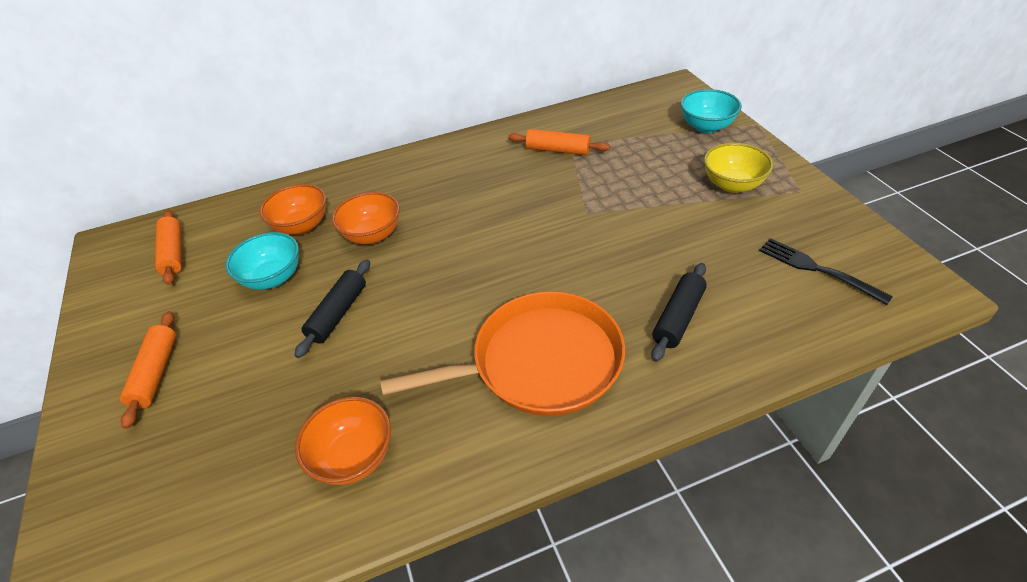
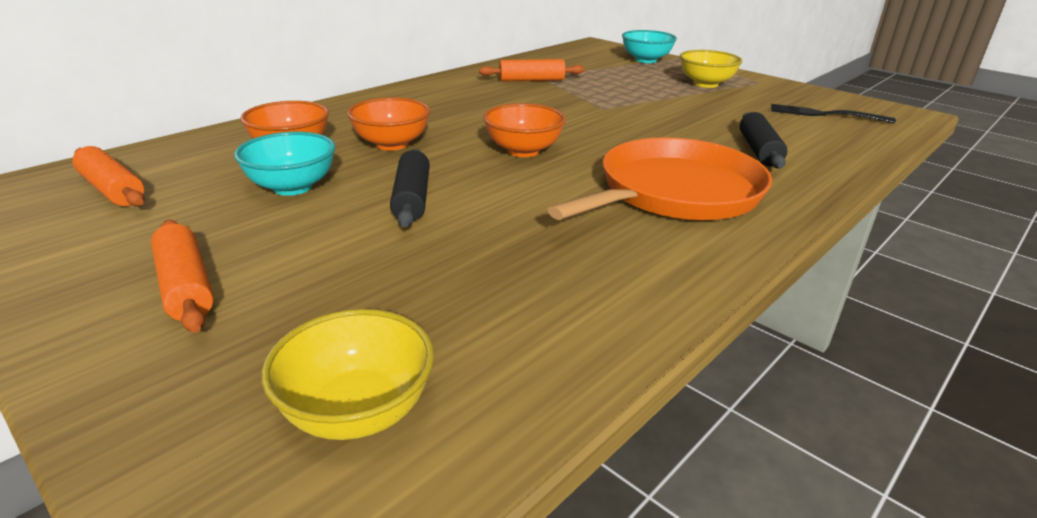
camera: 30 degrees left, 15 degrees down
orange bowl [295,397,391,485] -> orange bowl moved to [483,103,566,157]
none -> yellow bowl [261,309,434,440]

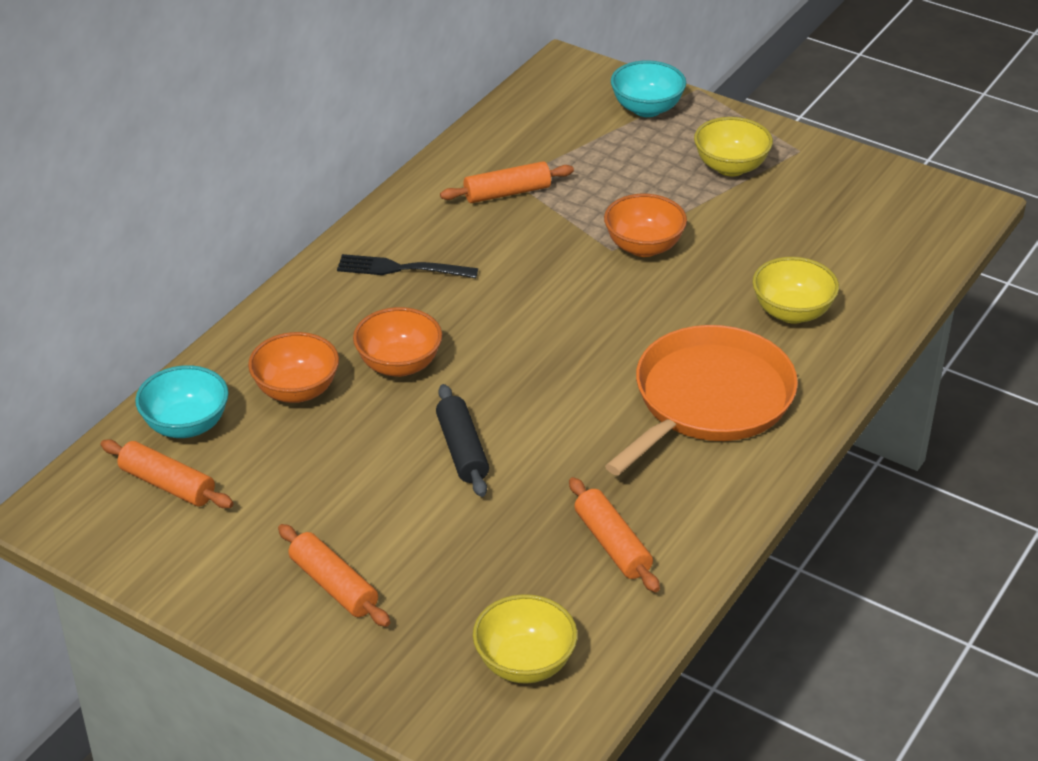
camera: 10 degrees left, 10 degrees up
turquoise bowl [234,132,335,196] -> turquoise bowl moved to [135,365,229,438]
orange bowl [483,103,566,157] -> orange bowl moved to [604,194,687,257]
black rolling pin [740,112,788,169] -> yellow bowl [752,257,839,324]
black fork [771,104,896,123] -> black fork moved to [337,254,478,278]
none -> orange rolling pin [569,477,660,593]

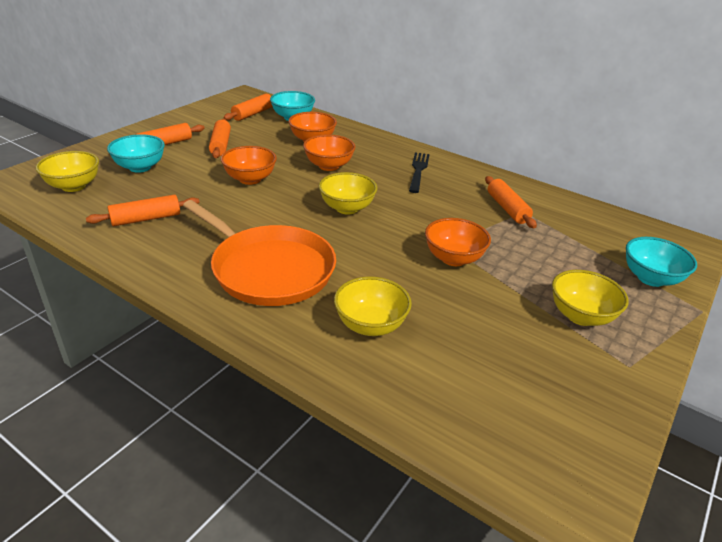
camera: 90 degrees right, 5 degrees down
black rolling pin [436,384,489,497] -> orange bowl [221,146,277,185]
none -> turquoise bowl [107,134,165,173]
none -> orange rolling pin [209,119,231,158]
none -> yellow bowl [319,172,377,214]

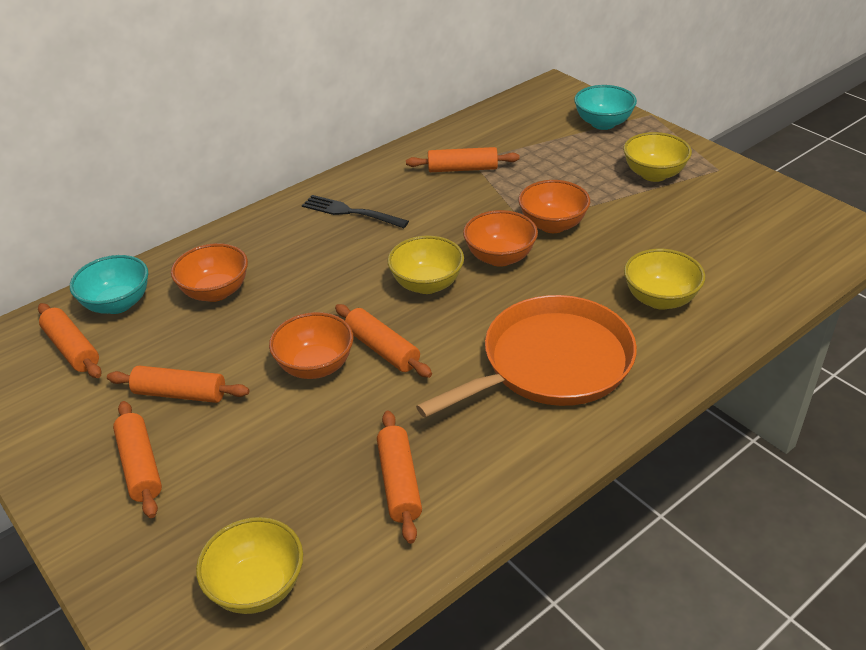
camera: 70 degrees left, 5 degrees up
turquoise bowl [107,134,165,173] -> none
orange bowl [303,134,355,171] -> orange bowl moved to [463,210,538,267]
none -> orange rolling pin [335,304,432,378]

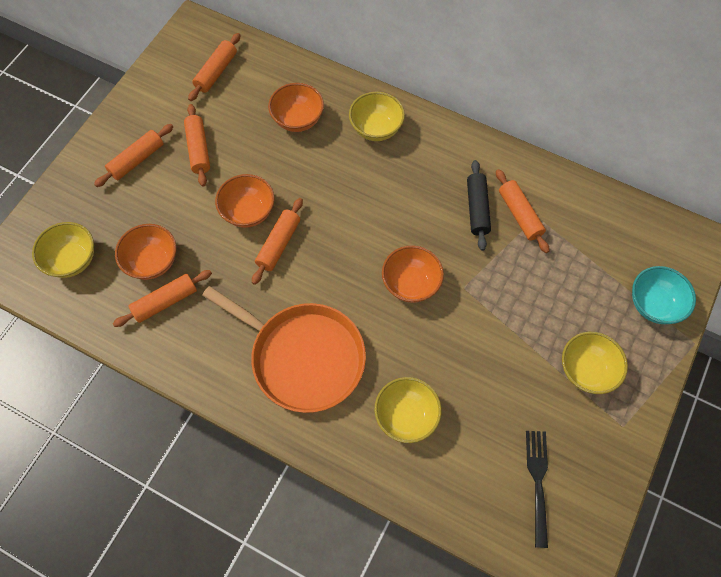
camera: 65 degrees right, 25 degrees up
turquoise bowl [70,255,148,314] -> none
black fork [302,195,409,228] -> black fork moved to [526,431,548,548]
yellow bowl [387,235,464,294] -> yellow bowl moved to [349,92,405,141]
orange bowl [518,180,590,233] -> orange bowl moved to [115,224,176,280]
none -> black rolling pin [467,160,491,251]

